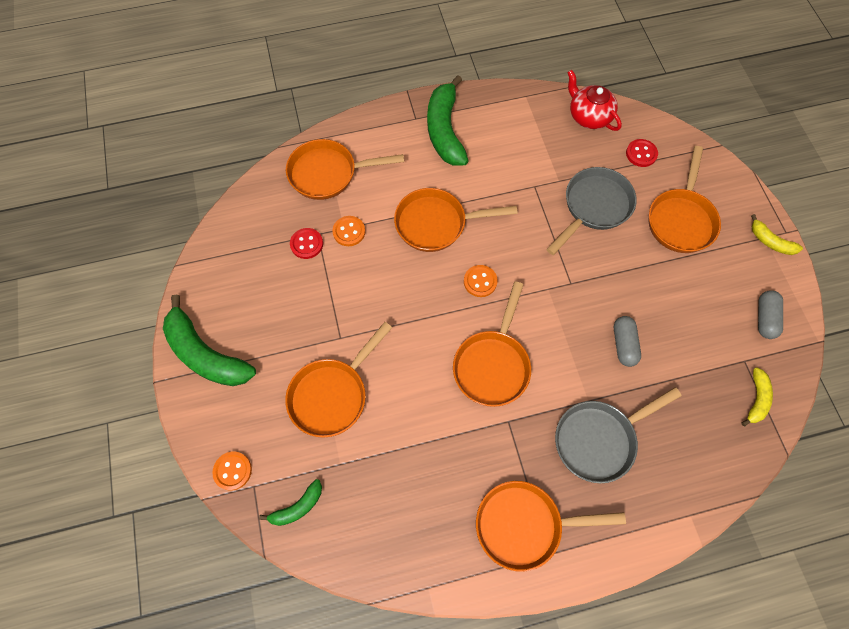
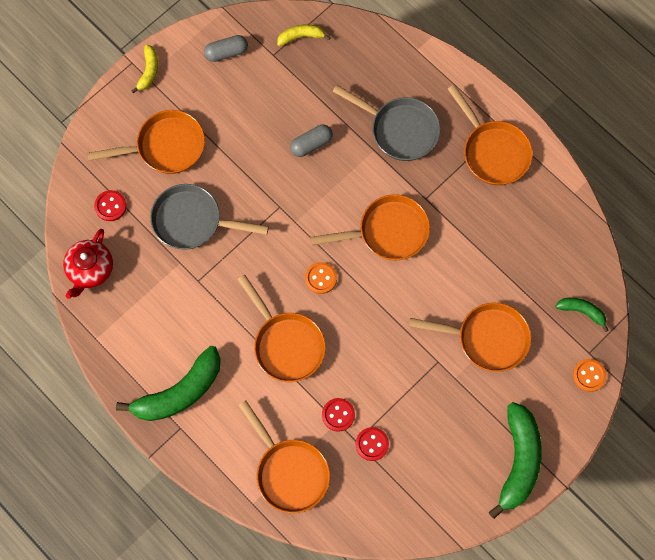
camera: 120 degrees left, 5 degrees up
orange button [332,216,365,246] -> red button [322,398,355,432]

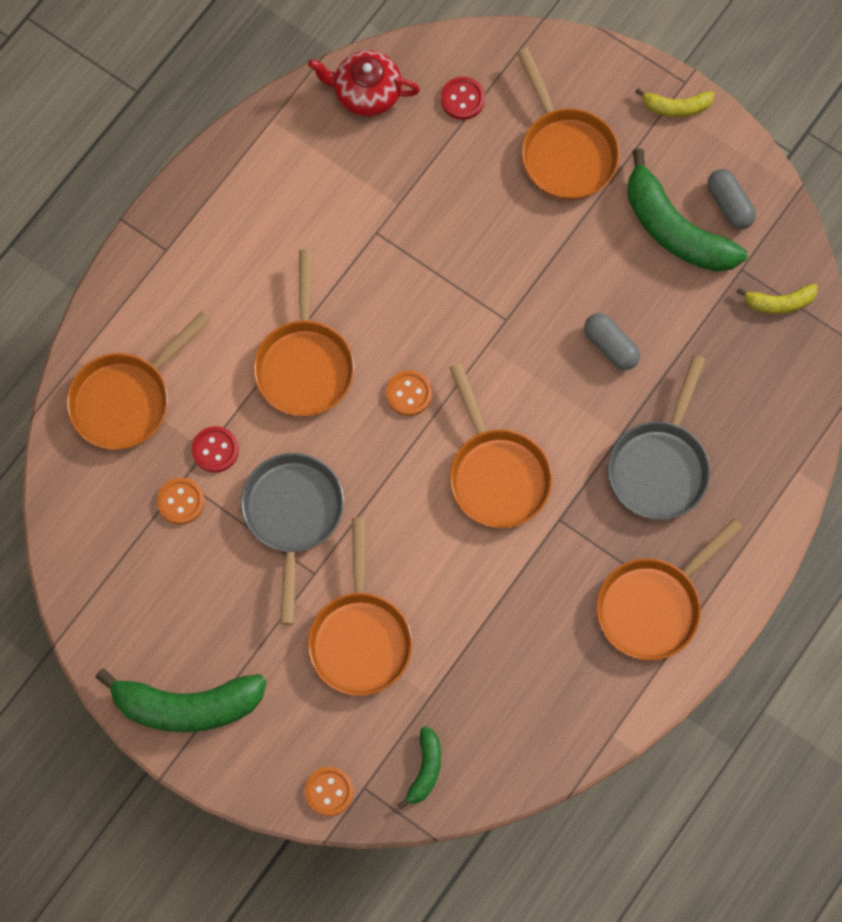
camera: 80 degrees right, 0 degrees up
green banana [116,346,221,421] -> green banana moved to [628,148,747,272]
grey pan [150,184,269,250] -> grey pan moved to [241,453,344,625]
orange pan [237,275,326,382] -> orange pan turned 45 degrees counterclockwise [253,249,355,416]
yellow banana [277,25,331,46] -> yellow banana turned 105 degrees clockwise [737,284,818,314]
red button [356,427,389,461] -> orange button [157,478,205,524]

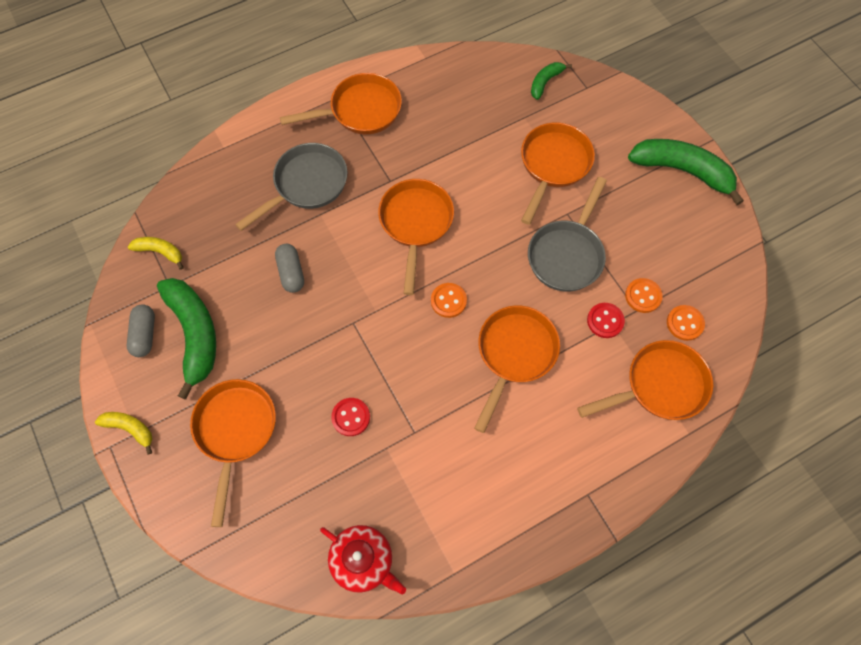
camera: 155 degrees left, 5 degrees down
orange button [305,767,354,816] -> orange button moved to [667,305,705,341]
red button [441,77,485,120] -> red button moved to [331,398,370,436]

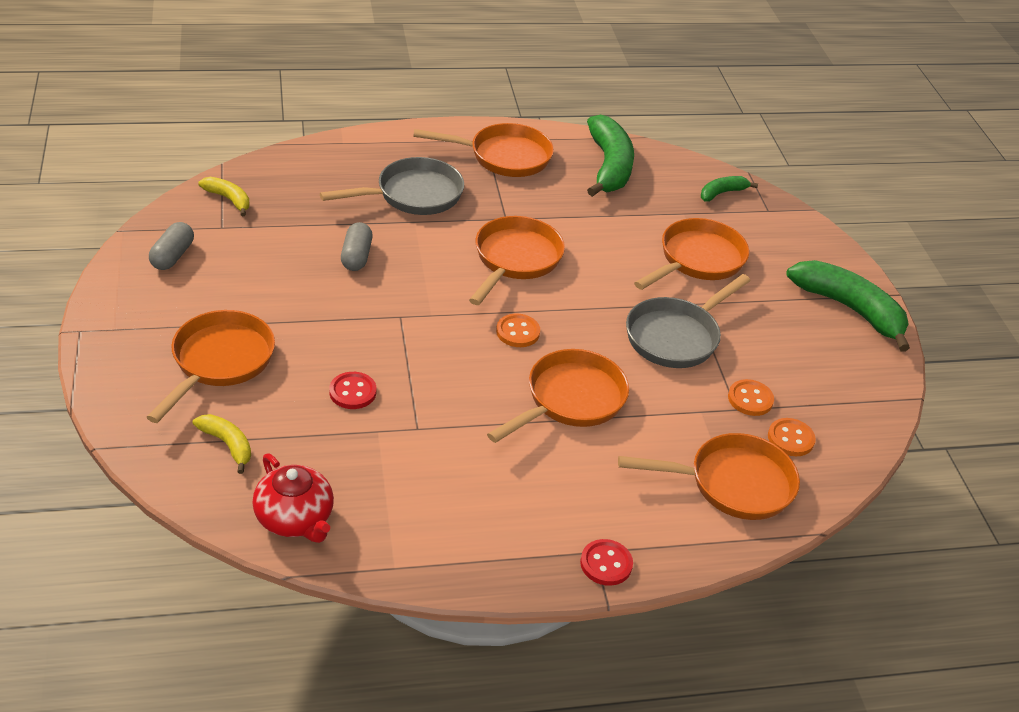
camera: 15 degrees right, 25 degrees down
yellow banana [95,412,152,455] -> yellow banana moved to [193,414,251,474]
green banana [157,278,216,400] -> green banana moved to [587,114,634,197]
red button [587,303,625,338] -> red button moved to [580,539,633,586]

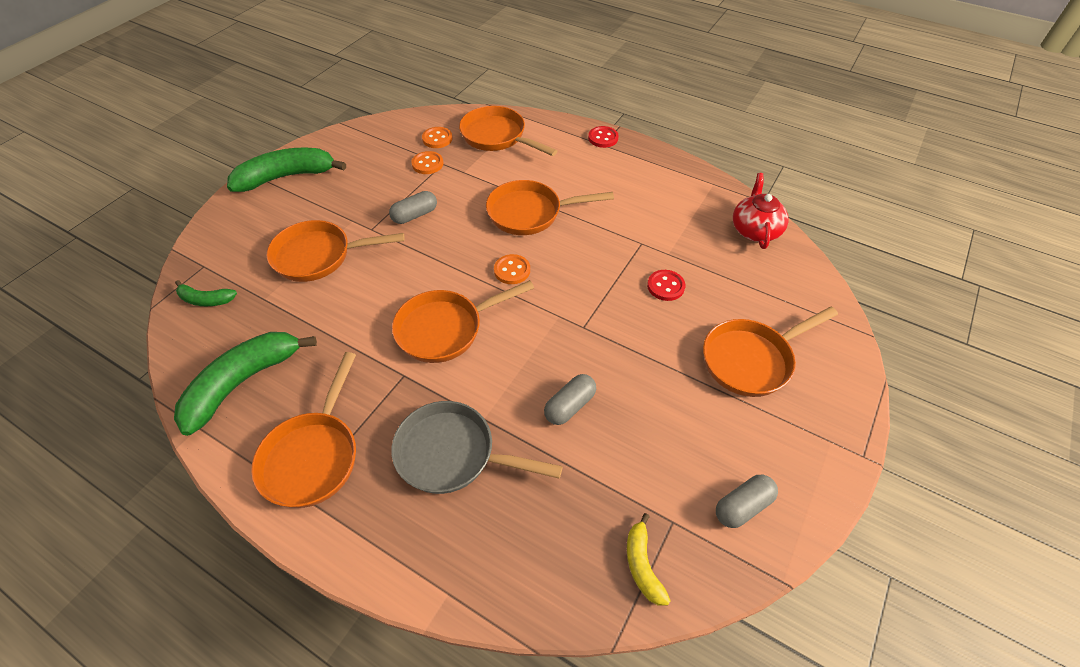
camera: 135 degrees left, 10 degrees up
yellow banana [193,414,251,474] -> none
orange pan [413,123,554,177] -> orange pan turned 120 degrees counterclockwise [251,352,356,508]
grey pan [626,274,751,368] -> grey capsule [389,191,437,224]
green banana [787,260,910,351] -> green banana turned 75 degrees clockwise [227,147,346,192]

